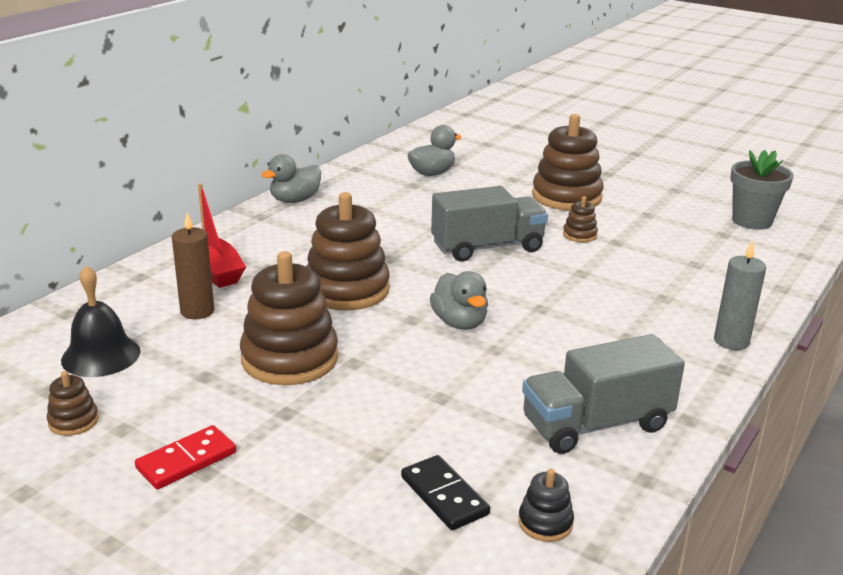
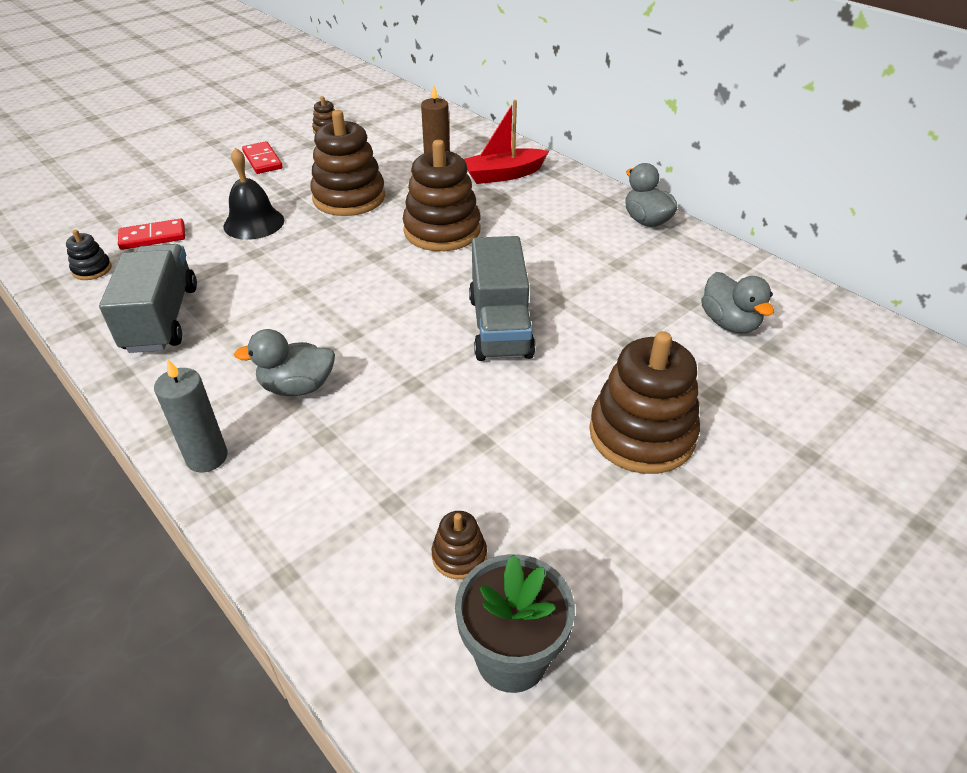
camera: 105 degrees right, 15 degrees up
black bell [61,265,140,377] -> black bell moved to [223,148,284,240]
black domino [401,455,490,530] -> red domino [118,219,185,250]
grey duck [430,271,488,330] -> grey duck moved to [234,329,335,396]
brown stacking toy [563,196,598,242] -> brown stacking toy moved to [432,511,487,579]

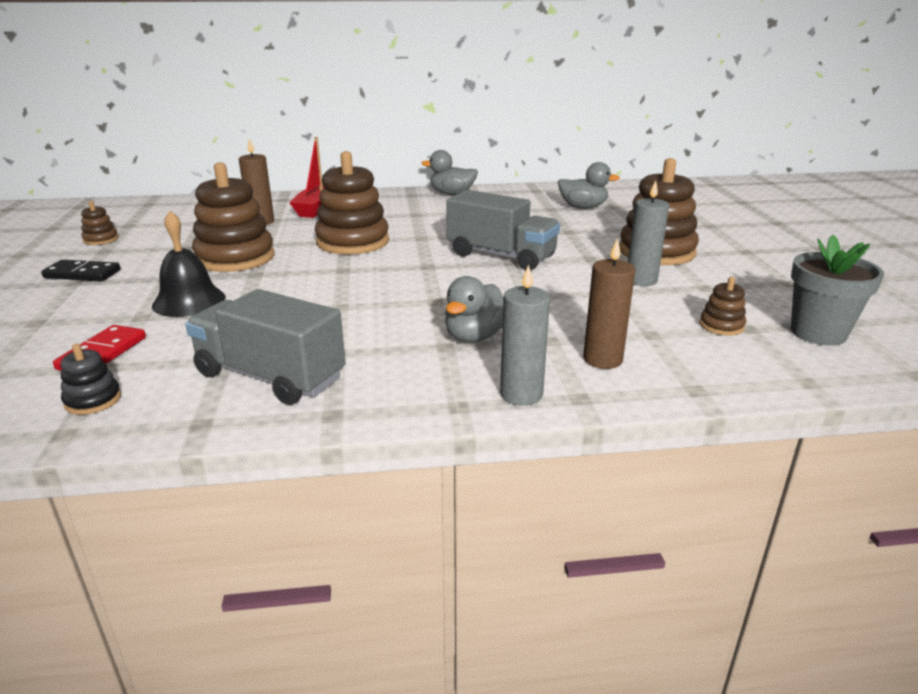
camera: 55 degrees left, 15 degrees down
red domino [242,141,282,174] -> black domino [41,260,120,282]
none -> brown candle [583,238,635,369]
none -> grey candle [628,180,669,286]

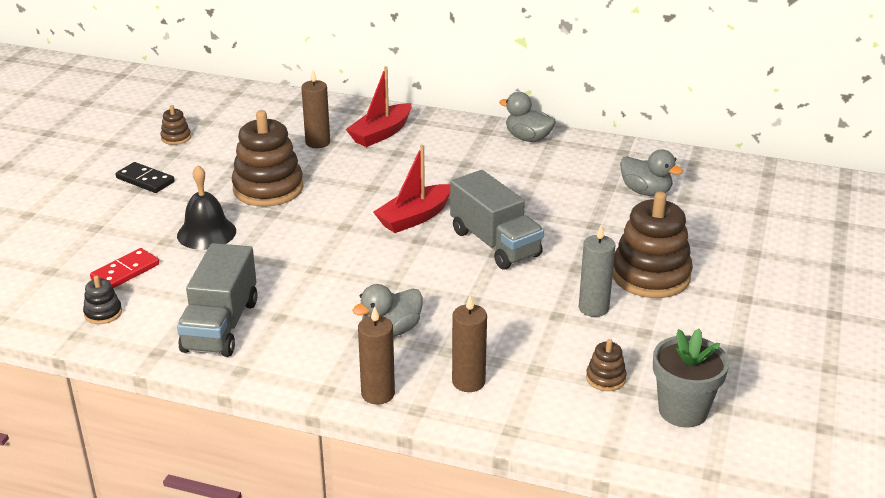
camera: 25 degrees right, 5 degrees up
grey truck [185,289,345,405] -> grey truck turned 135 degrees counterclockwise [177,243,257,357]
brown stacking toy [315,151,389,255] -> none
grey candle [500,264,550,406] -> brown candle [358,306,395,404]
none -> red boat [373,145,450,233]

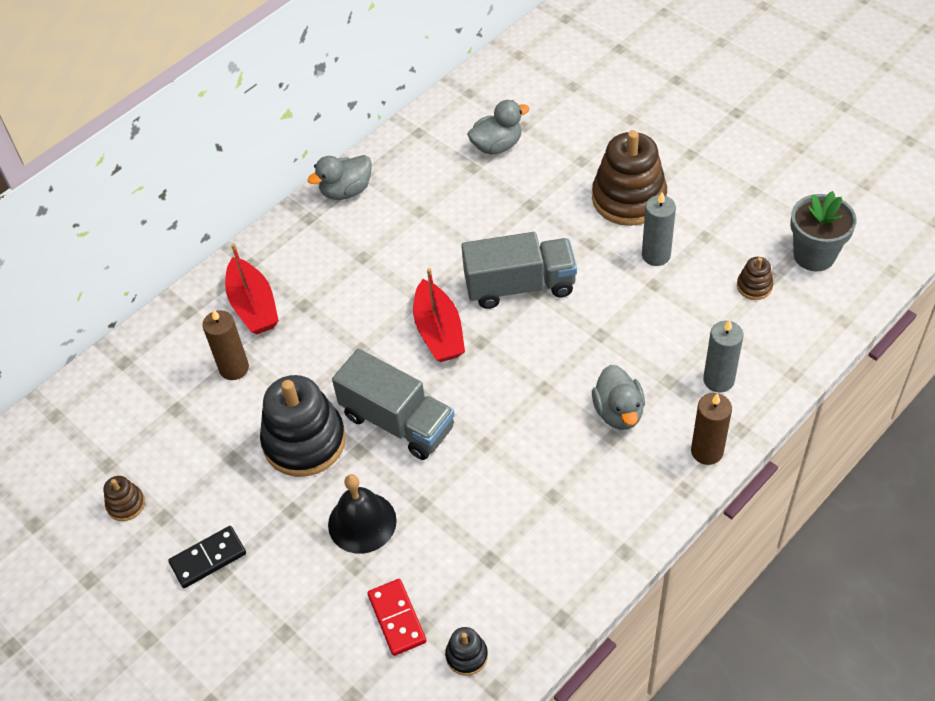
camera: 60 degrees left, 20 degrees up
grey truck [177,243,257,357] -> grey truck moved to [332,349,455,460]
brown stacking toy [231,110,304,207] -> black stacking toy [260,375,346,477]
brown candle [452,295,487,392] -> grey candle [703,319,743,392]

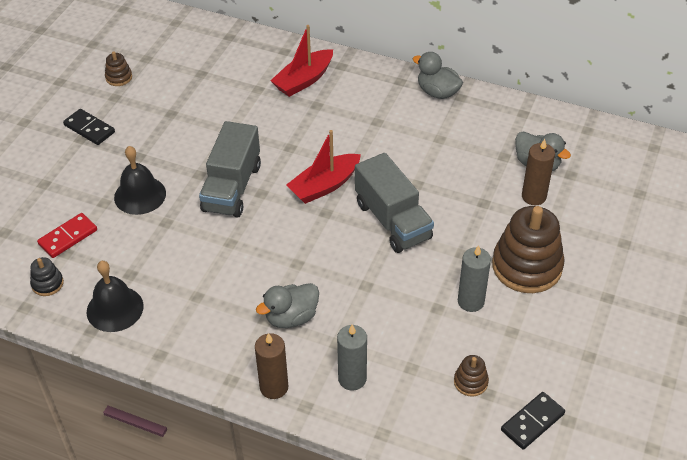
camera: 65 degrees right, 5 degrees down
brown candle [203,309,249,380] -> brown candle moved to [522,139,555,205]
black stacking toy [260,375,346,477] -> none
grey flower pot [790,191,857,271] -> black domino [501,392,565,450]
none -> black bell [87,261,144,332]

